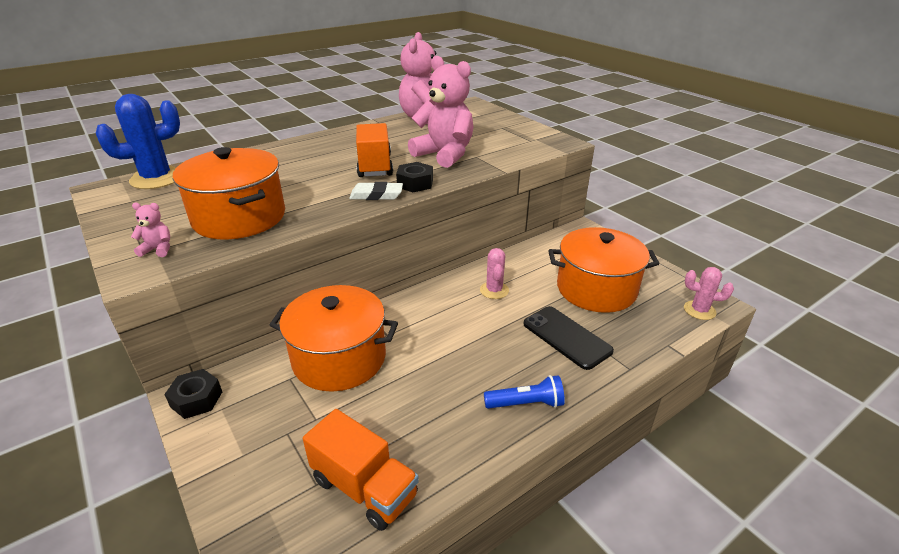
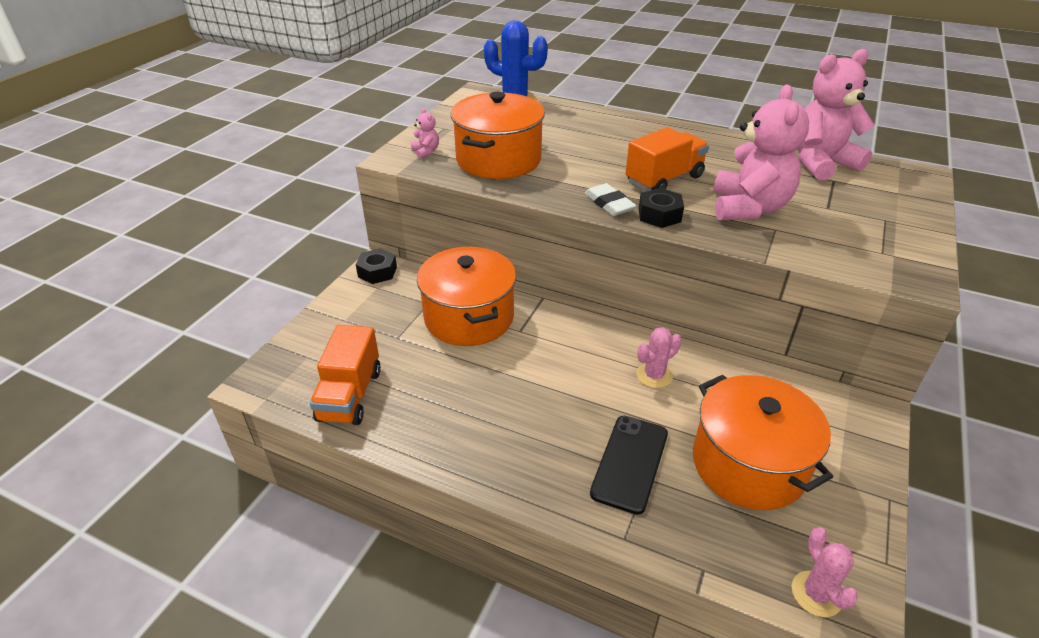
camera: 60 degrees right, 5 degrees up
blue flashlight [484,375,565,409] -> none

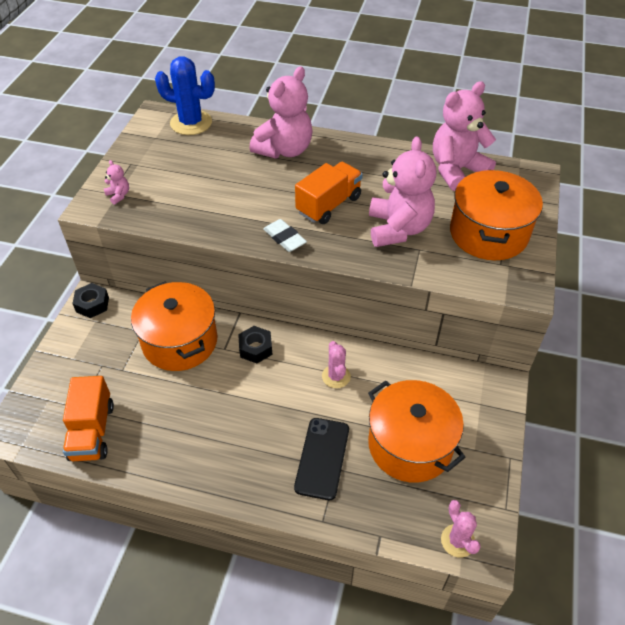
camera: 10 degrees left, 10 degrees up
orange pot [451,92,545,179] -> orange pot moved to [450,170,543,260]
pink cactus [636,327,682,388] -> pink cactus turned 60 degrees counterclockwise [322,341,351,388]
black nut [639,188,684,228] -> black nut moved to [238,326,272,364]
none -> pink teddy bear [249,67,312,159]

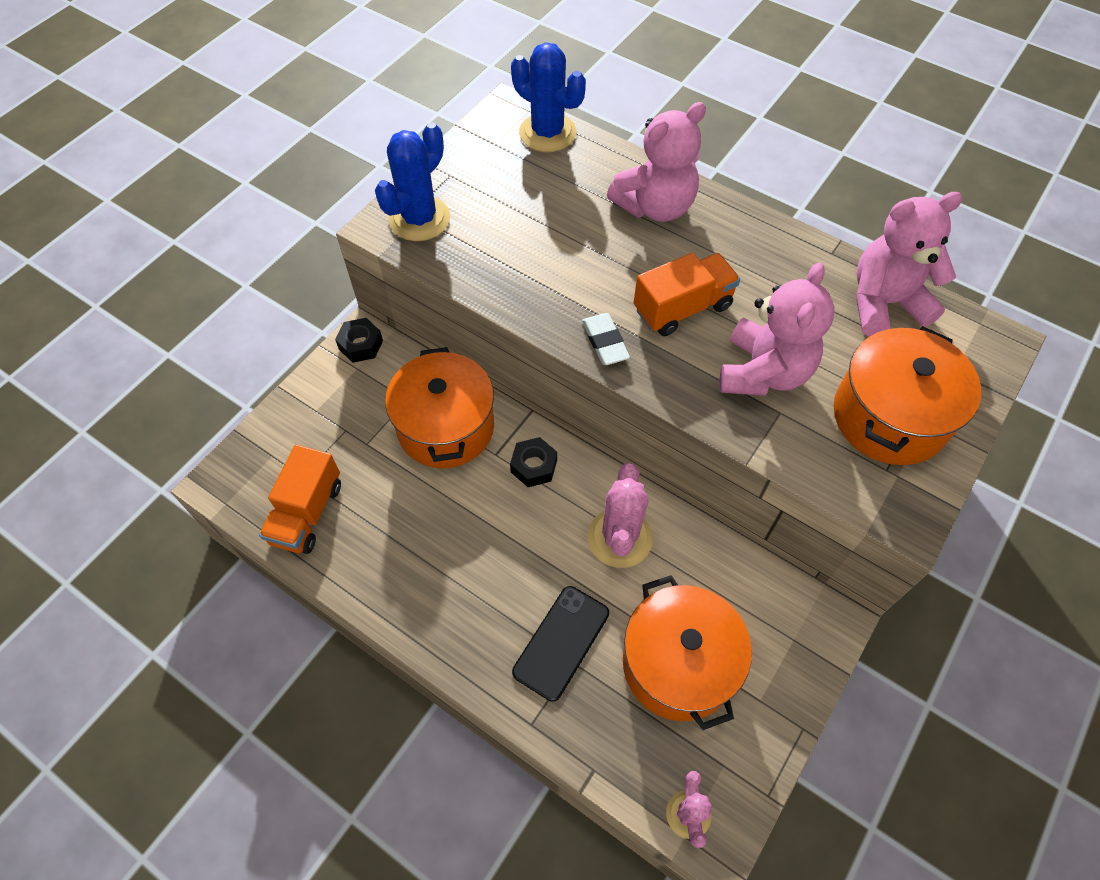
camera: 20 degrees right, 10 degrees up
pink teddy bear [104,160,129,205] -> blue cactus [375,123,450,241]
pink cactus [322,341,351,388] -> pink cactus [588,463,653,568], size x1.70

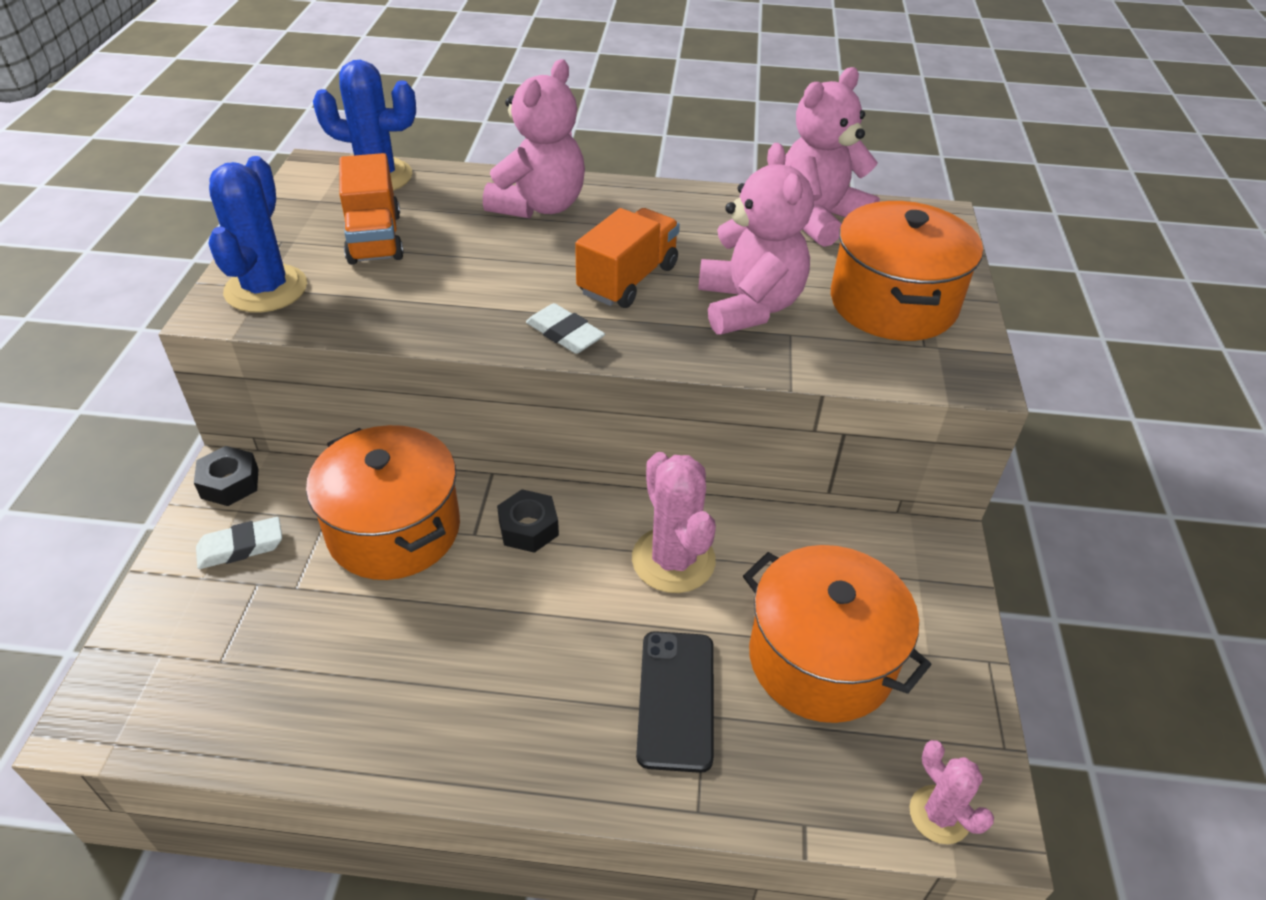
camera: 30 degrees left, 15 degrees down
orange truck [259,445,341,554] -> orange truck moved to [339,153,404,265]
none -> white eraser [196,517,282,569]

